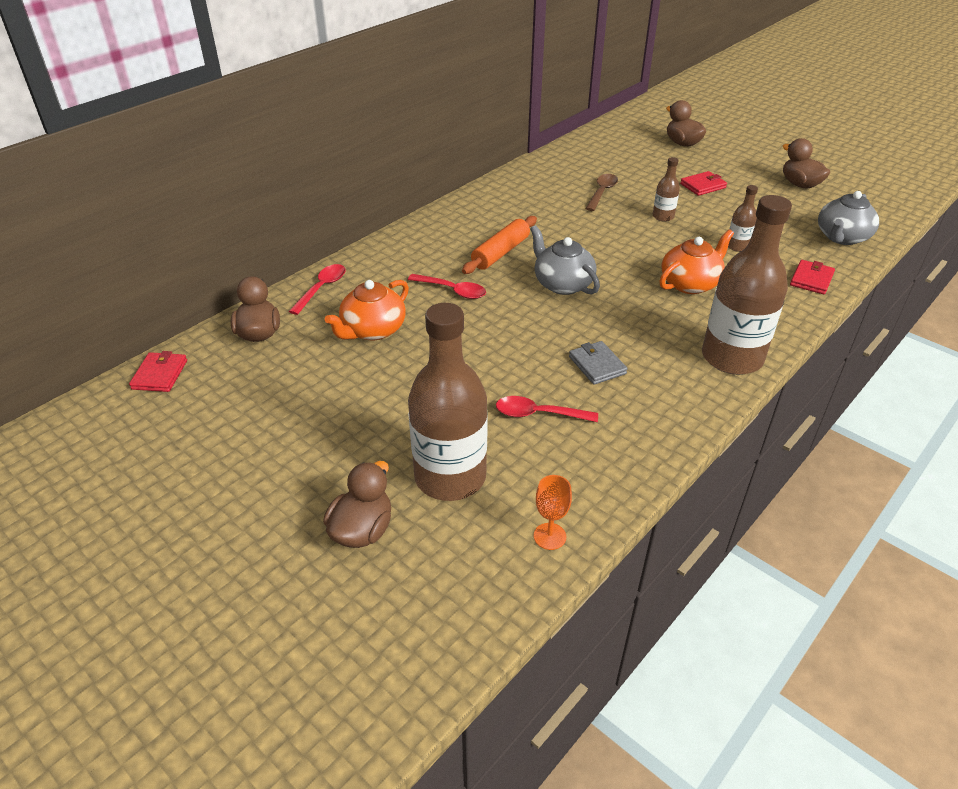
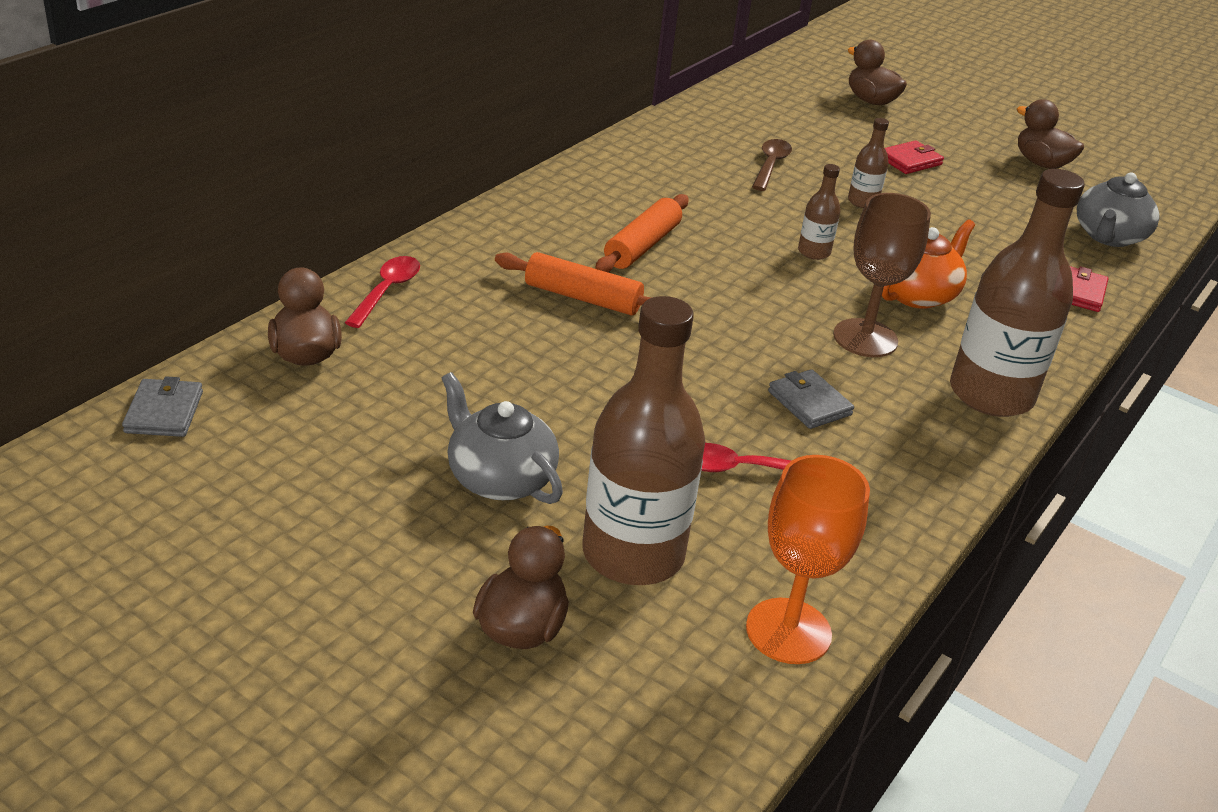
camera: 10 degrees left, 5 degrees down
red wallet [129,351,187,392] -> grey wallet [122,376,203,437]
orange teapot [325,280,409,341] -> none
red spoon [408,274,486,299] -> orange rolling pin [495,252,651,316]
grey teapot [530,225,600,295] -> grey teapot moved to [442,372,563,504]
orange goblet [534,475,572,550] -> orange goblet [746,455,870,664], size x1.85
brown bottle [728,185,758,252] -> brown bottle moved to [798,164,840,260]
none -> brown goblet [833,193,931,357]

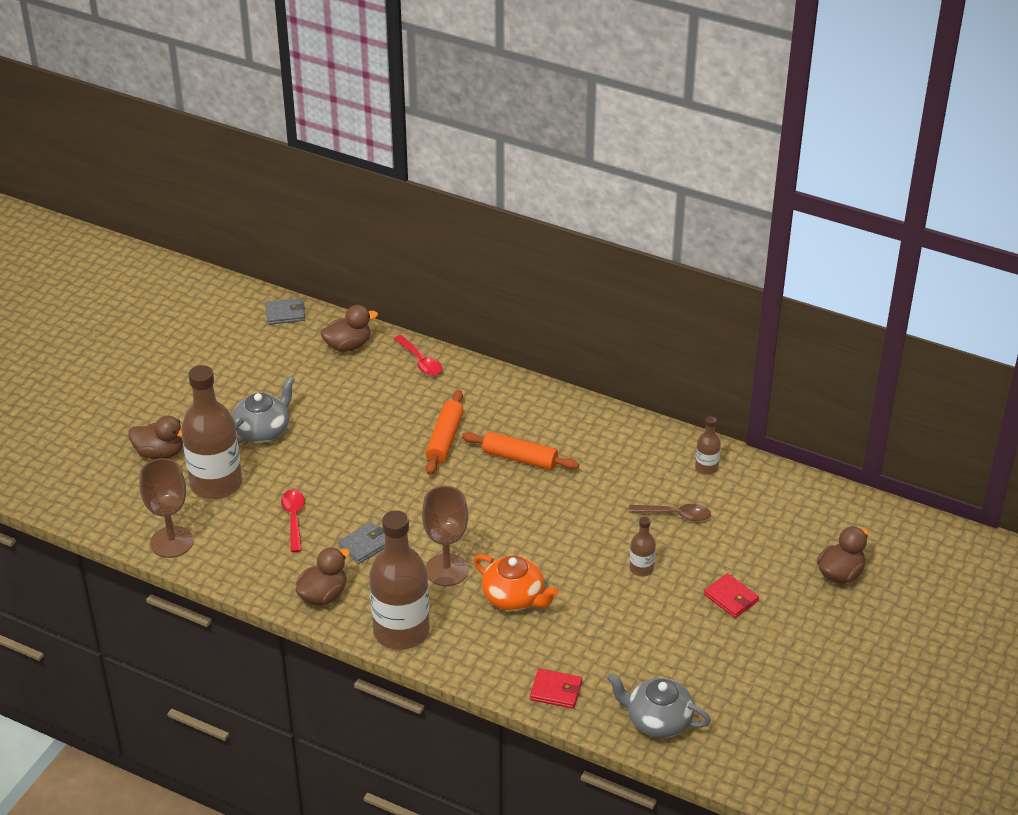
camera: 85 degrees right, 5 degrees up
red spoon [345,256,420,328] -> red spoon turned 45 degrees clockwise [394,335,442,376]
orange goblet [746,455,870,664] -> brown goblet [140,458,193,558]
brown bottle [798,164,840,260] -> brown bottle moved to [695,416,721,475]
brown duck [1017,99,1084,169] -> brown duck moved to [296,547,350,606]

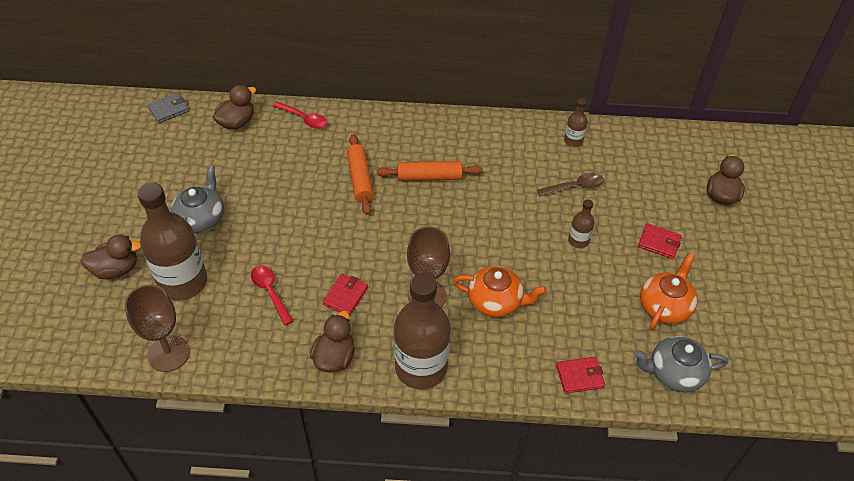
camera: 25 degrees left, 10 degrees up
grey wallet [338,522,385,564] -> red wallet [322,274,368,316]
none -> orange teapot [640,253,697,330]

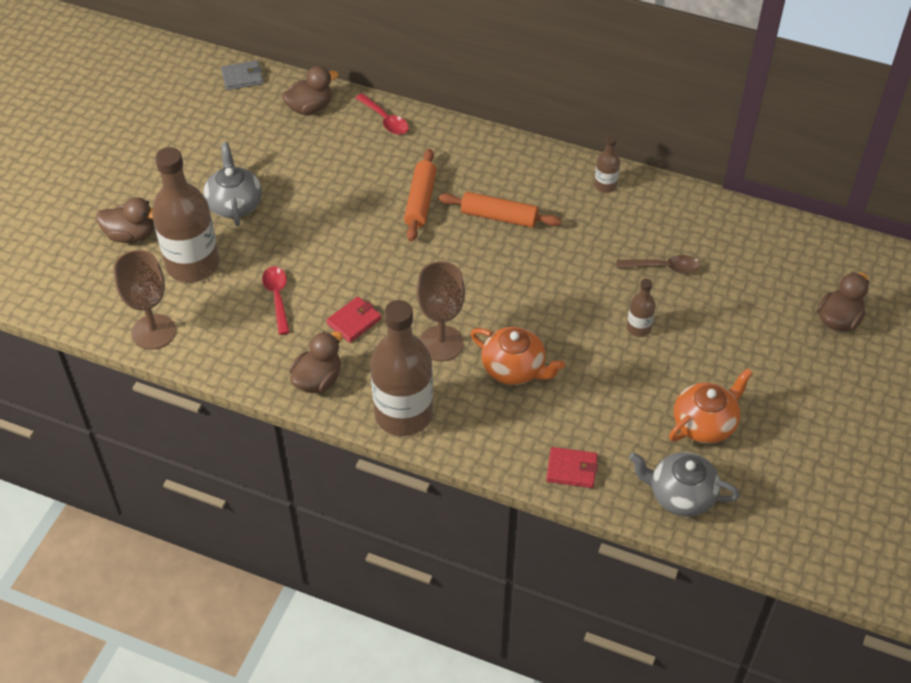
camera: 20 degrees right, 0 degrees up
grey teapot [171,165,224,233] -> grey teapot turned 45 degrees counterclockwise [203,142,262,226]
brown bottle [564,99,588,147] -> brown bottle moved to [594,135,620,193]
red wallet [638,223,682,259] -> none

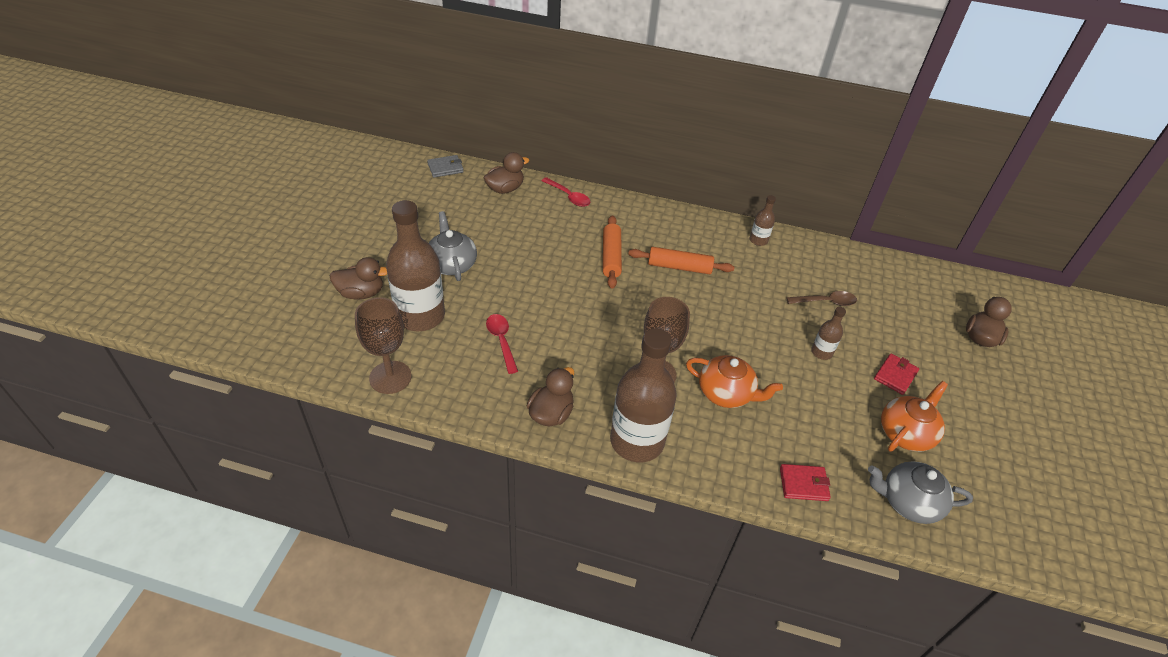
camera: 10 degrees left, 5 degrees down
red wallet [326,296,381,343] -> red wallet moved to [874,353,919,395]

